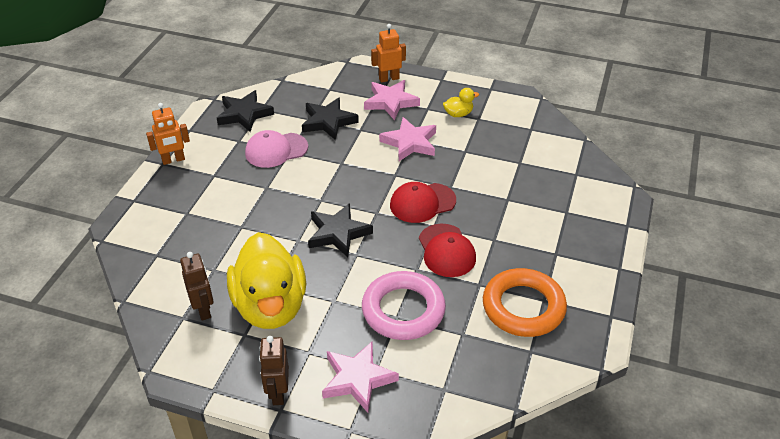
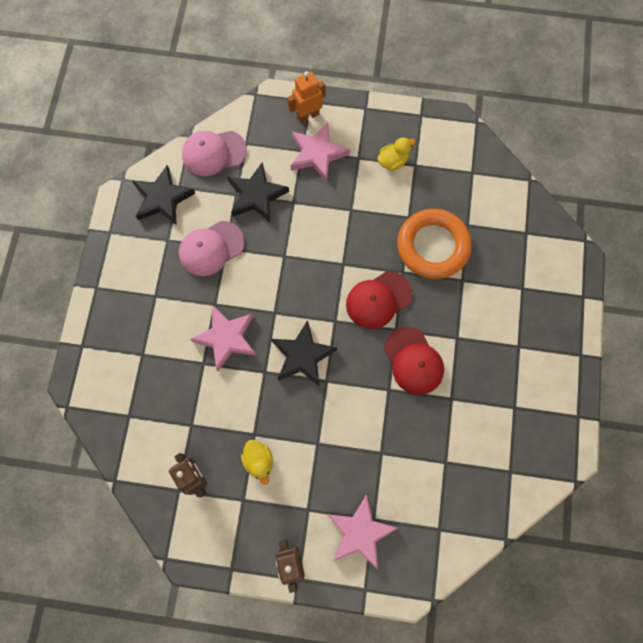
camera: 10 degrees left, 30 degrees up
orange robot [146,103,190,165] -> none
yellow duck [227,232,306,329] -> yellow duck [241,440,273,485], size x0.40
pink ring [362,271,446,340] -> none
pink star [379,117,436,161] -> pink star moved to [190,306,256,371]
orange ring [483,268,567,337] -> orange ring moved to [397,209,472,279]
none -> pink cap [182,131,247,176]

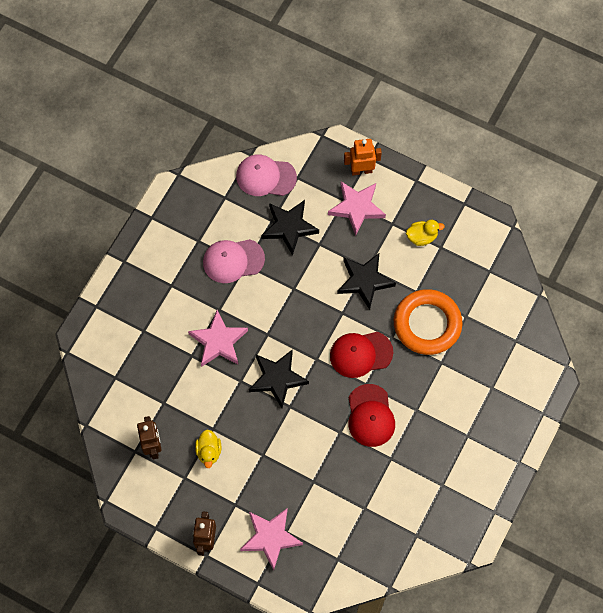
camera: 20 degrees right, 5 degrees down
black star [132,165,195,225] -> black star moved to [337,253,396,310]

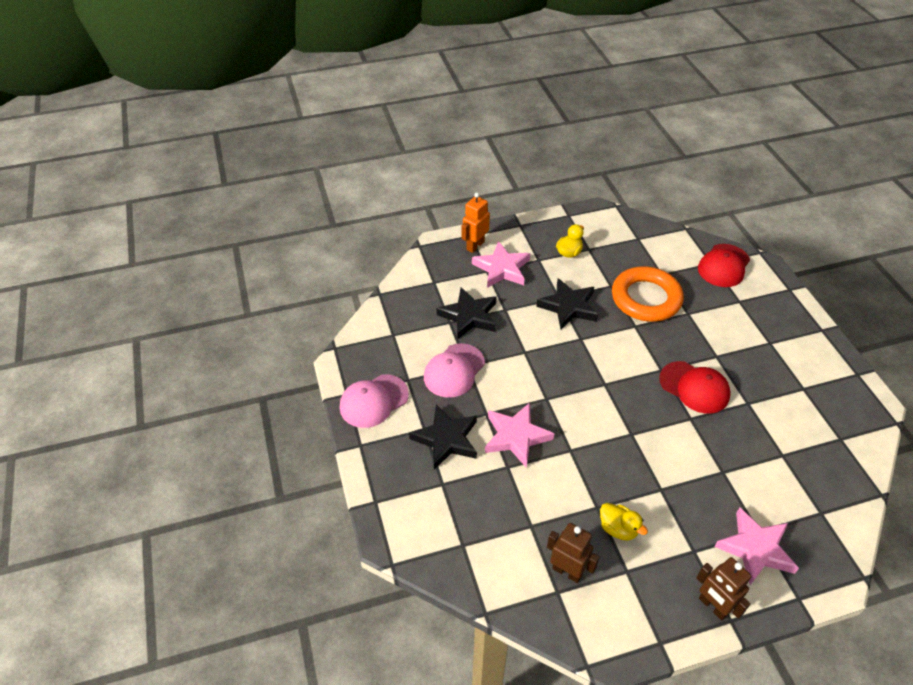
camera: 45 degrees left, 20 degrees down
pink cap [236,154,297,196] -> pink cap moved to [340,374,409,428]
black star [249,349,309,408] -> black star moved to [409,404,477,470]
red cap [330,332,393,378] -> red cap moved to [698,244,750,287]

